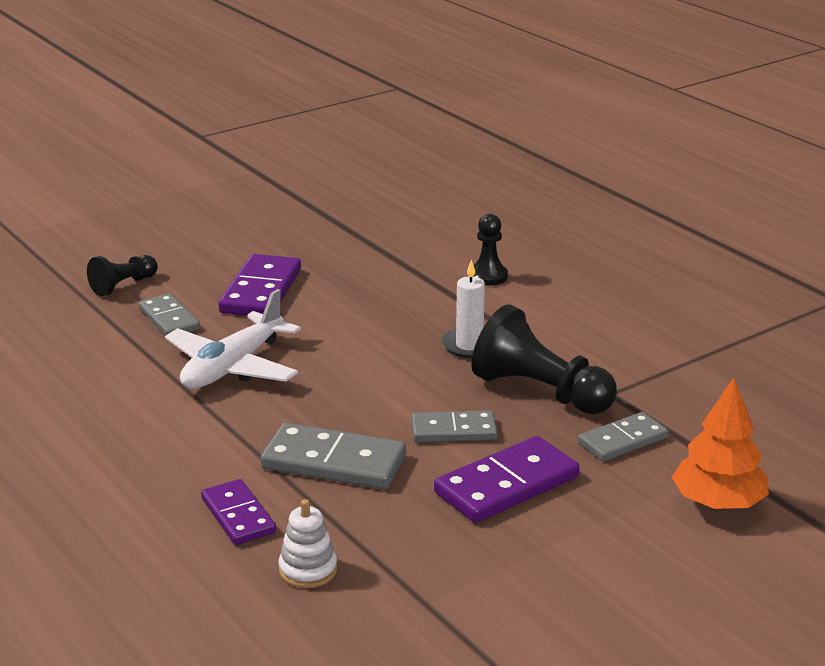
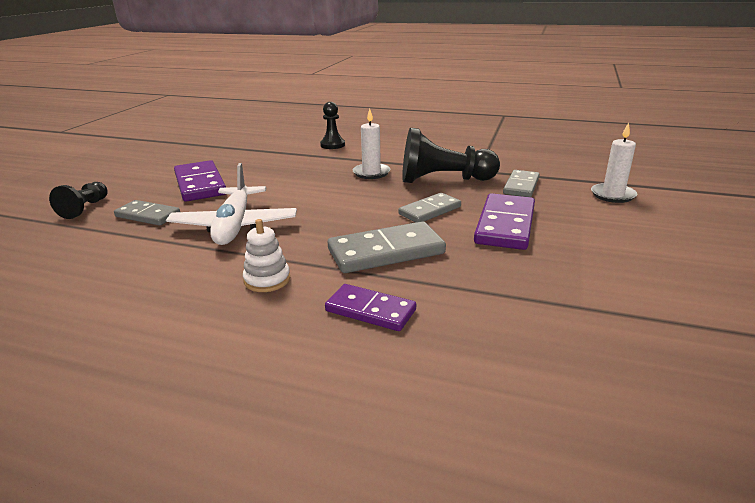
camera: 35 degrees left, 0 degrees up
white stacking toy [278,499,337,588] -> white stacking toy moved to [243,219,290,292]
orange tree [672,378,769,509] -> white candle [591,122,637,203]

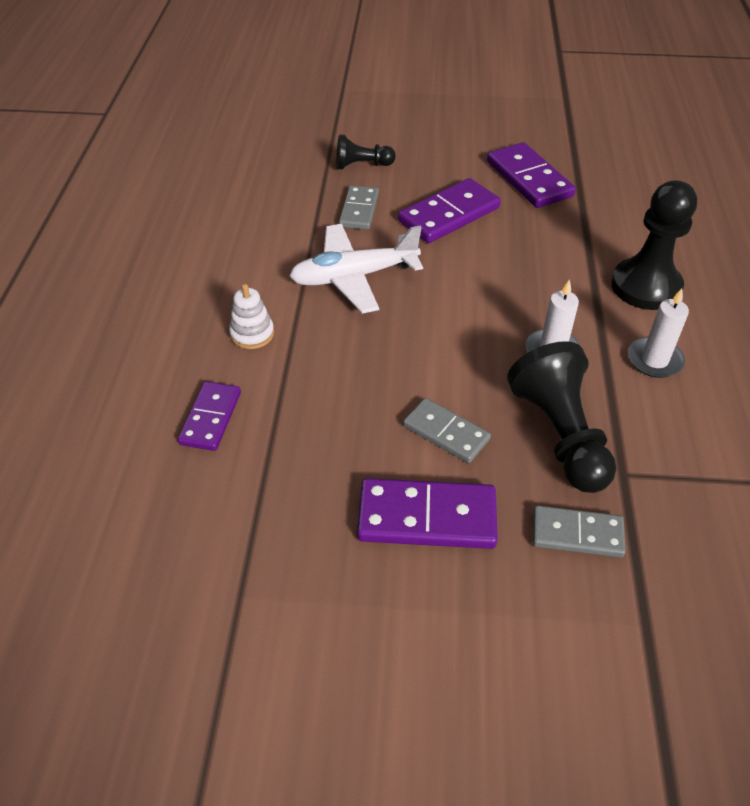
camera: 75 degrees right, 20 degrees up
black pawn [320,102,345,149] -> black pawn [611,180,697,310], size x1.78
grey domino [328,221,446,273] -> none
white candle [591,122,637,203] -> white candle moved to [628,288,689,378]
none -> purple domino [487,142,576,208]

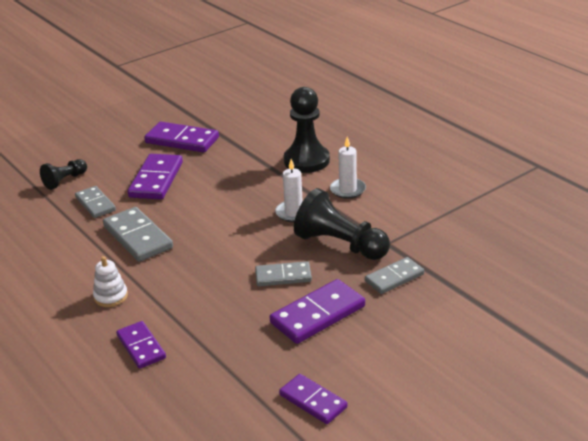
camera: 40 degrees left, 15 degrees down
white plane [289,224,423,314] -> grey domino [103,207,173,262]
none -> purple domino [279,374,347,424]

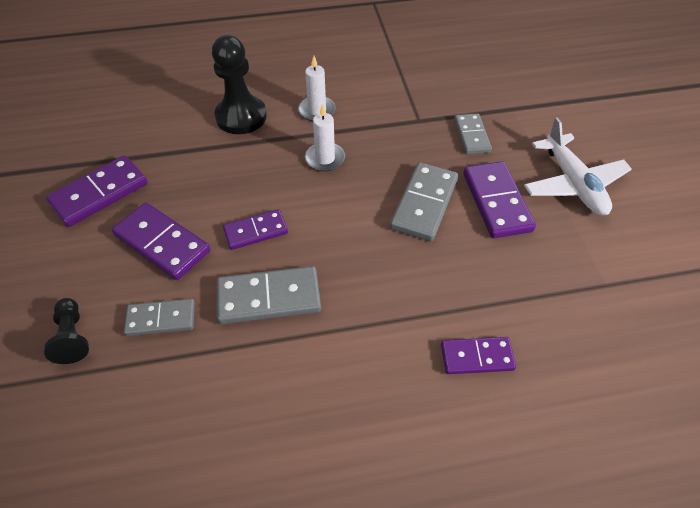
camera: 65 degrees left, 20 degrees up
white stacking toy [93,256,128,307] -> none
grey domino [255,261,312,286] -> grey domino [390,162,458,241], size x1.55
purple domino [279,374,347,424] -> purple domino moved to [223,209,288,250]
black pawn [294,188,390,260] -> none
none -> white plane [524,117,632,215]

